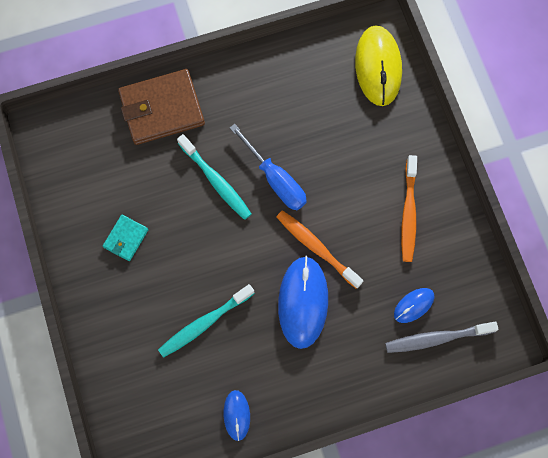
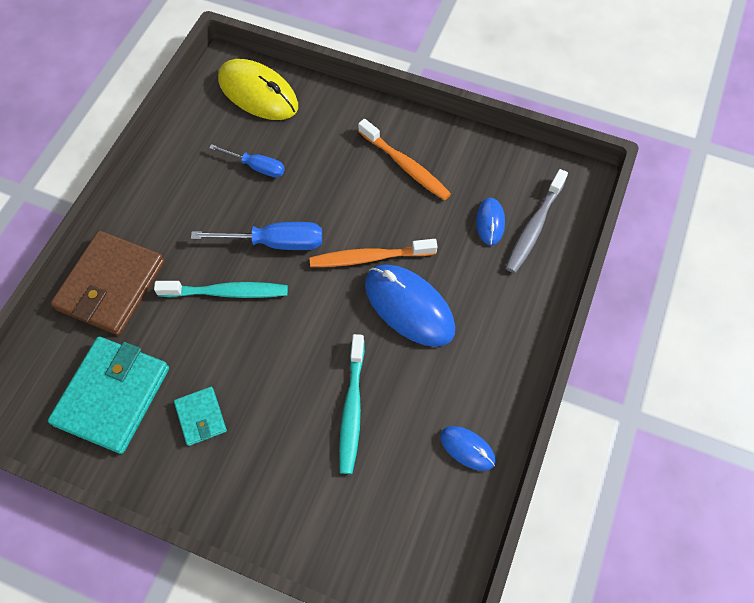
camera: 50 degrees left, 10 degrees down
none -> turquoise wallet [48,337,169,454]
none -> blue screwdriver [209,144,285,177]

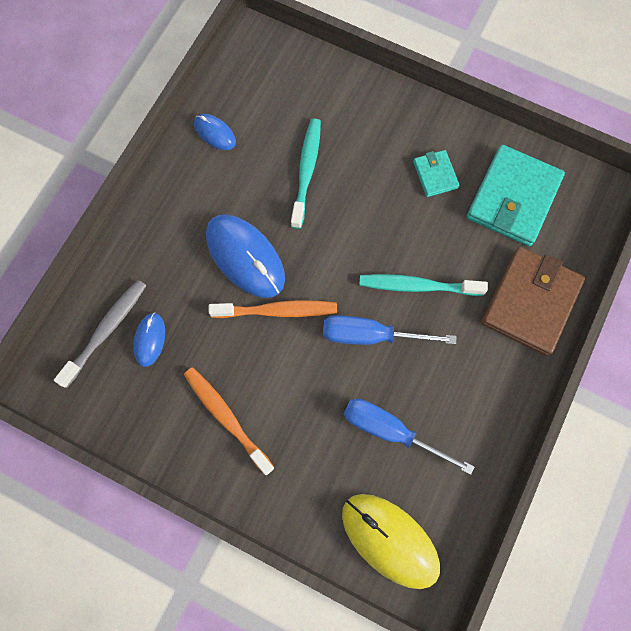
camera: 175 degrees left, 10 degrees up
blue screwdriver [209,144,285,177] -> blue screwdriver [344,399,474,475], size x1.53

